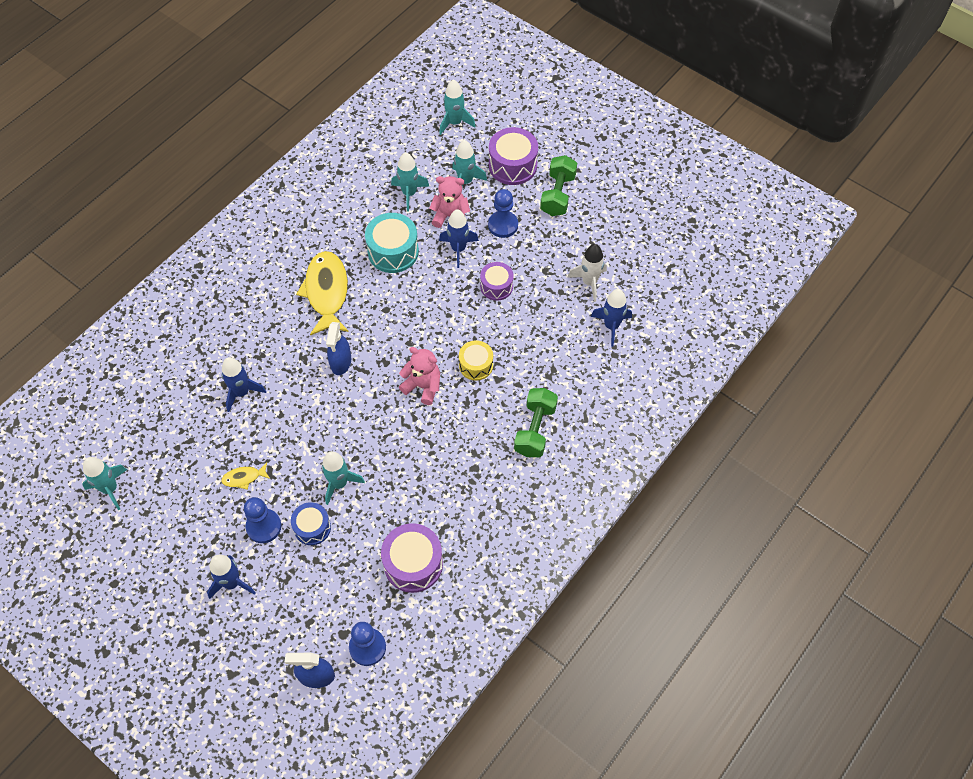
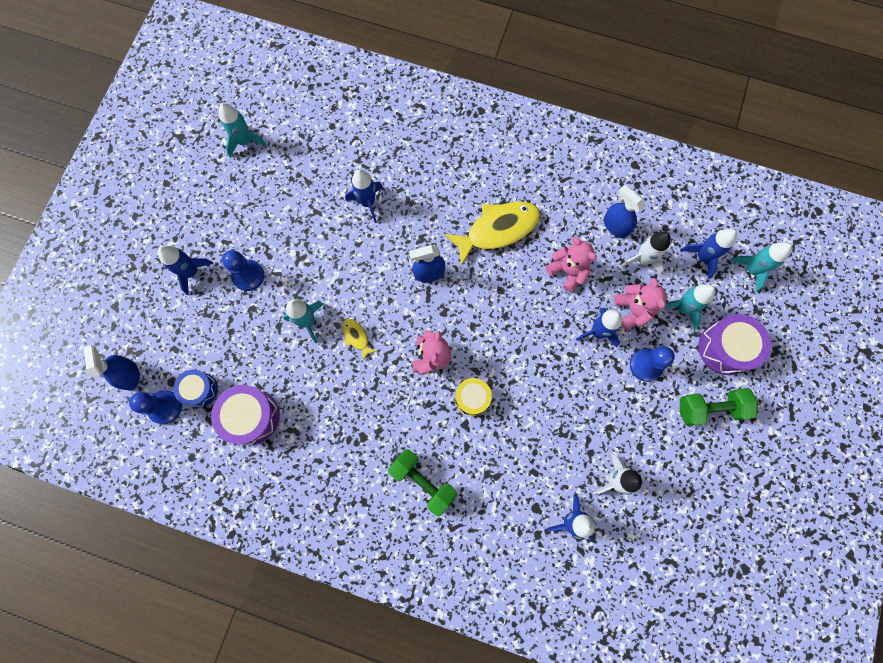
camera: 70 degrees right, 15 degrees up
yellow fish [221,463,270,490] -> yellow fish moved to [342,319,376,361]
blue drum [291,502,331,545] -> blue drum moved to [173,369,218,408]
turquoise drum [365,213,419,273] -> pink teddy bear [546,237,597,292]
turquoise rocket [391,152,430,212] -> white rocket [621,232,671,275]
purple drum [480,262,514,301] -> none
green dumbbell [514,388,558,457] -> green dumbbell turned 45 degrees clockwise [388,449,457,516]
none -> blue spray bottle [604,185,644,238]
none -> blue rocket [680,229,737,279]

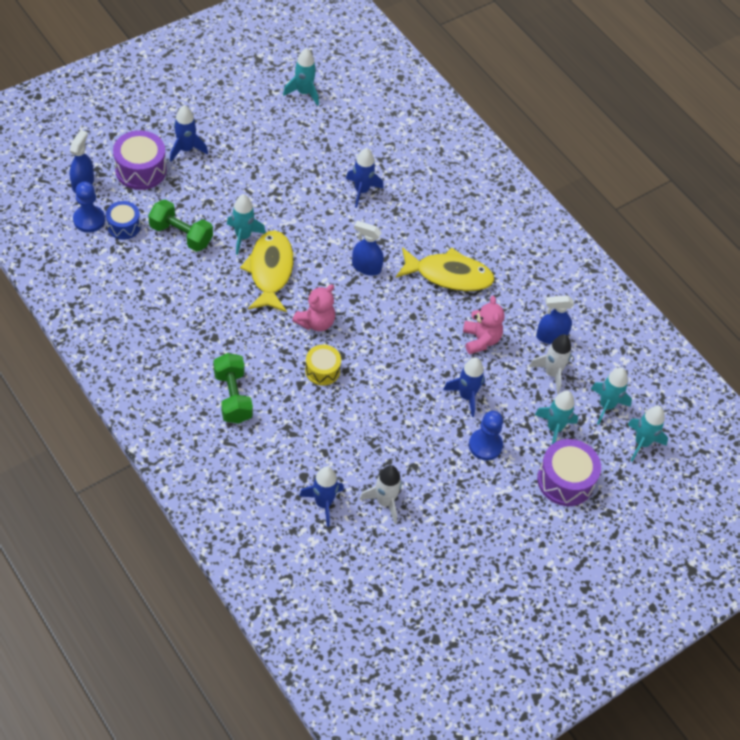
camera: 30 degrees right, 20 degrees down
purple drum [211,385,280,445] -> purple drum moved to [113,130,167,190]
blue pawn [222,250,264,291] -> none
yellow fish [342,319,376,361] -> yellow fish [240,230,294,313], size x2.22
blue spray bottle [604,185,644,238] -> blue spray bottle turned 90 degrees counterclockwise [536,295,574,344]
pink teddy bear [614,278,667,330] -> none
blue rocket [680,229,737,279] -> turquoise rocket [591,368,632,425]
green dumbbell [680,388,758,426] -> green dumbbell moved to [148,199,213,252]

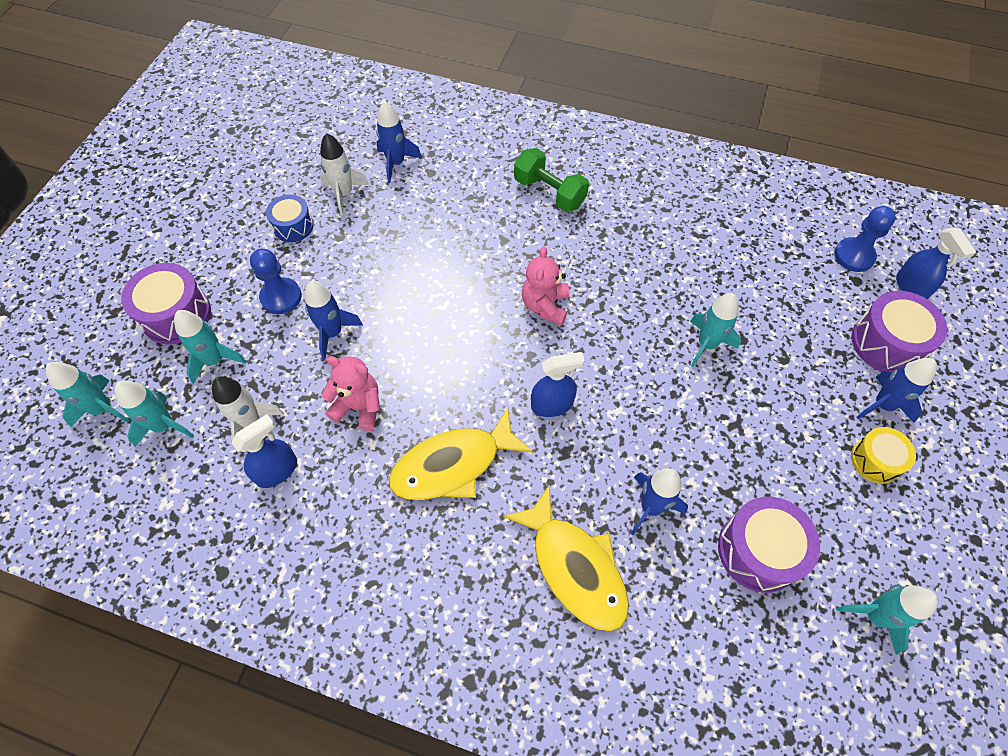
camera: 150 degrees right, 5 degrees up
blue drum [106,201,141,240] -> blue drum moved to [266,195,314,242]
green dumbbell [148,199,213,252] -> none
yellow fish [240,230,294,313] -> yellow fish moved to [503,485,629,631]
yellow drum [305,345,341,386] -> yellow drum moved to [851,427,916,484]
pink teddy bear [463,296,504,354] -> pink teddy bear turned 150 degrees clockwise [321,356,380,431]
none -> purple drum [718,497,820,593]

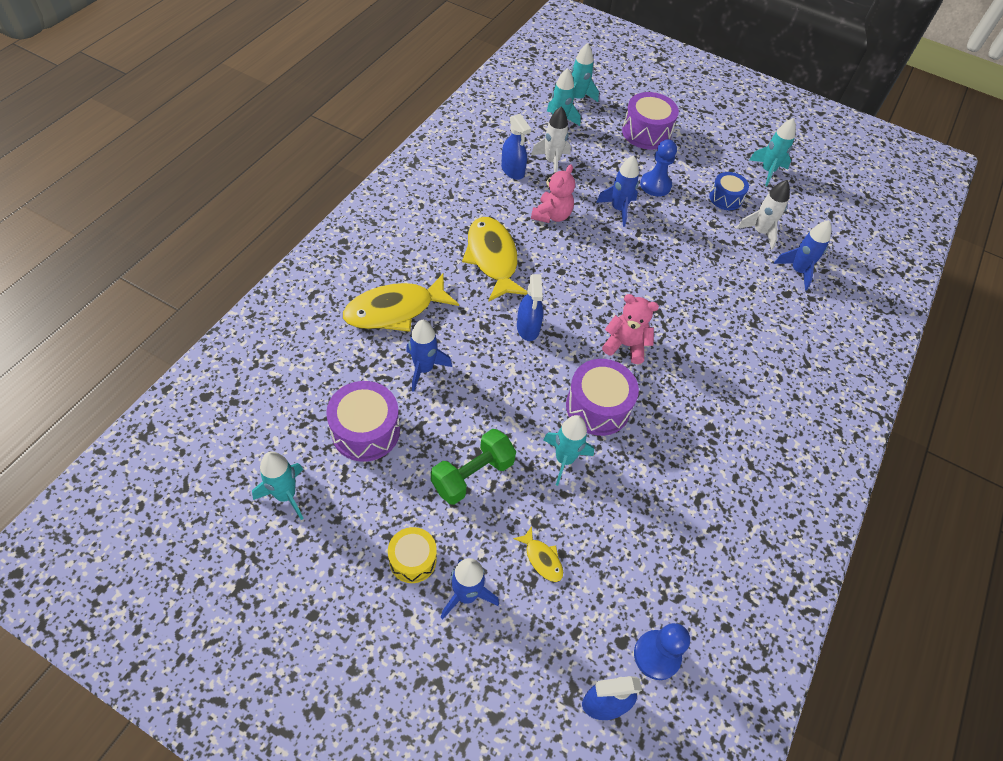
camera: 95 degrees right, 5 degrees down
turquoise rocket [174,310,247,384] -> turquoise rocket moved to [749,118,796,186]
green dumbbell [514,148,589,212] -> green dumbbell moved to [431,429,516,505]
purple drum [851,291,948,372] -> purple drum moved to [566,359,639,436]
none -> yellow fish [513,526,563,582]

